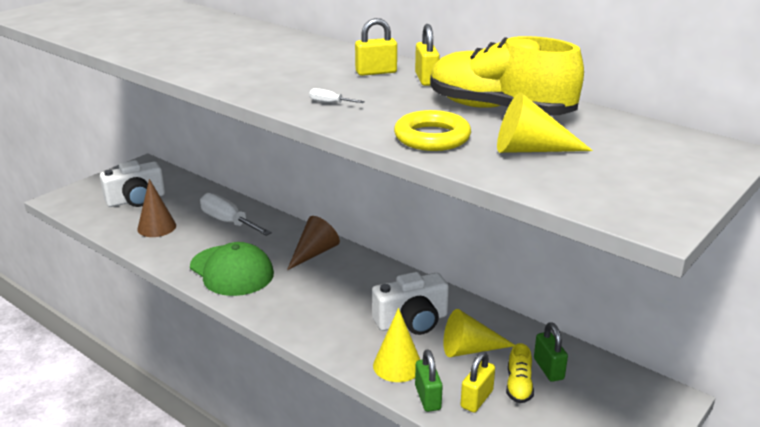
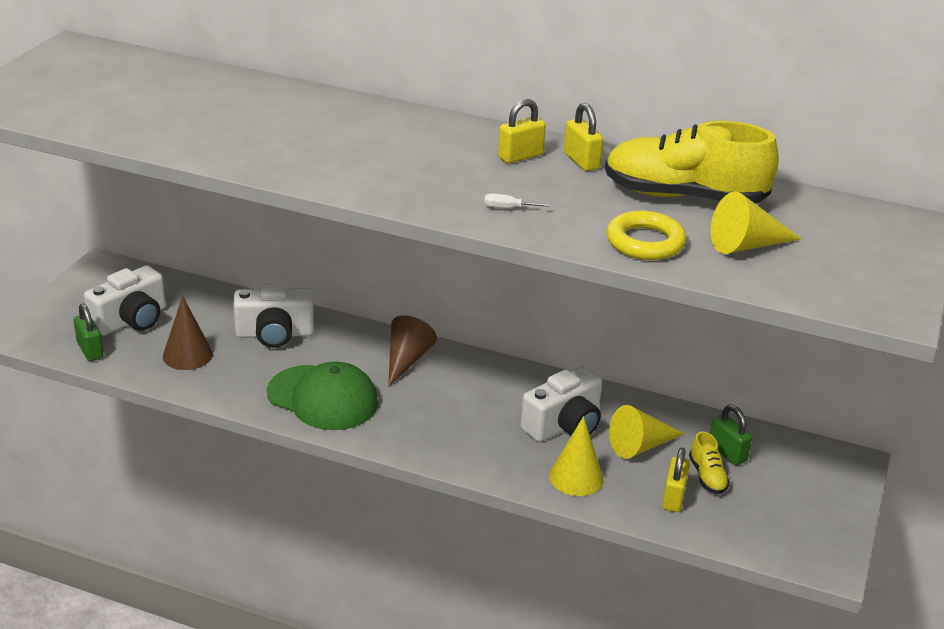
camera: 20 degrees left, 5 degrees up
white screwdriver [200,193,272,236] -> white camera [233,283,314,348]
green padlock [415,349,443,412] -> green padlock moved to [74,303,104,361]

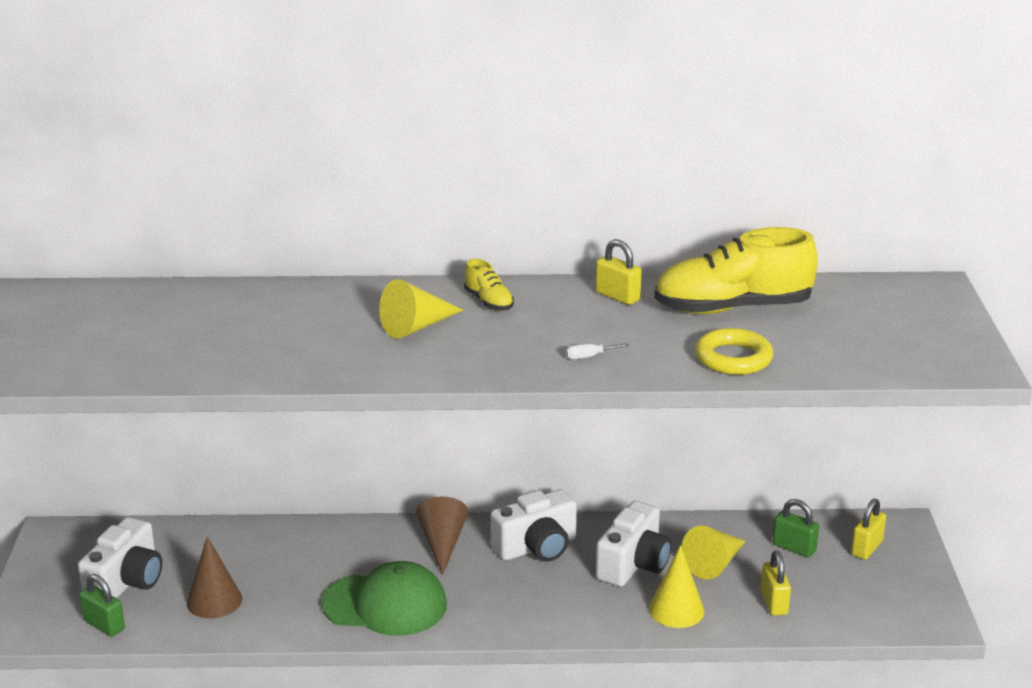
camera: 20 degrees left, 5 degrees down
white camera [233,283,314,348] -> white camera moved to [490,489,577,562]
yellow padlock [498,99,546,163] -> yellow padlock moved to [851,498,886,560]
yellow shoe [689,431,730,494] -> yellow shoe moved to [464,259,514,311]
yellow cone [711,192,802,254] -> yellow cone moved to [379,279,463,339]

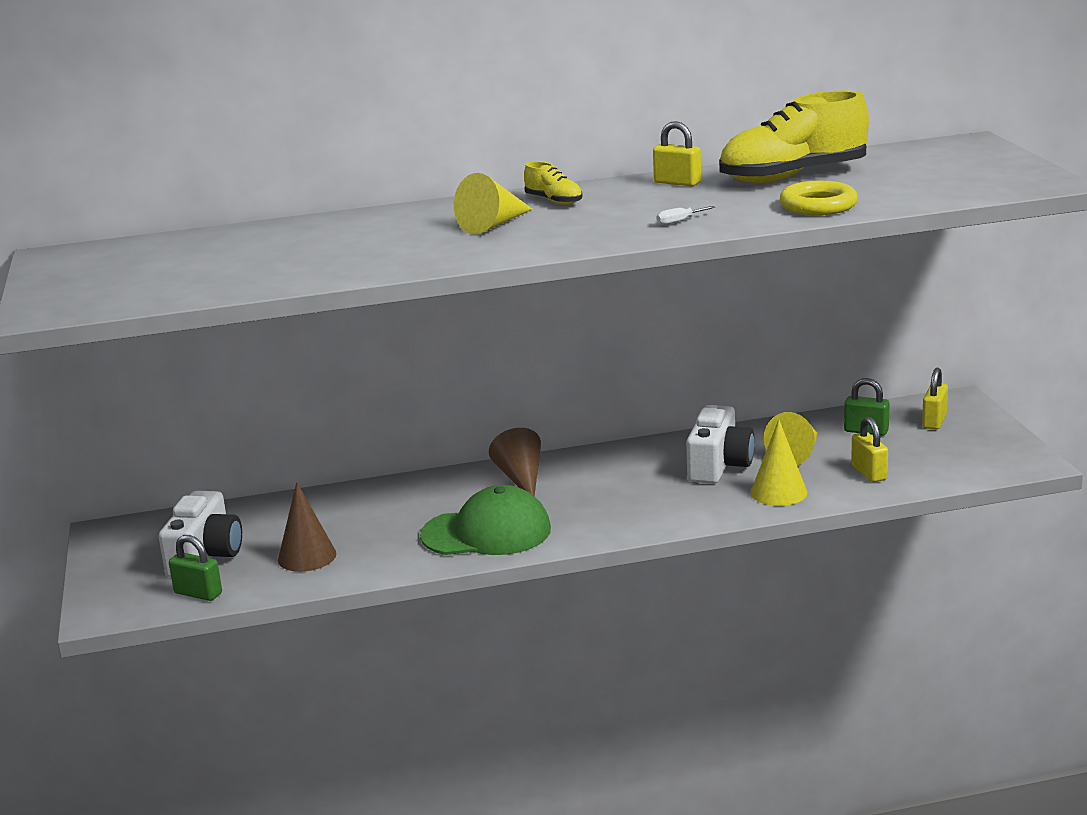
camera: 10 degrees left, 5 degrees down
white camera [490,489,577,562] -> none

